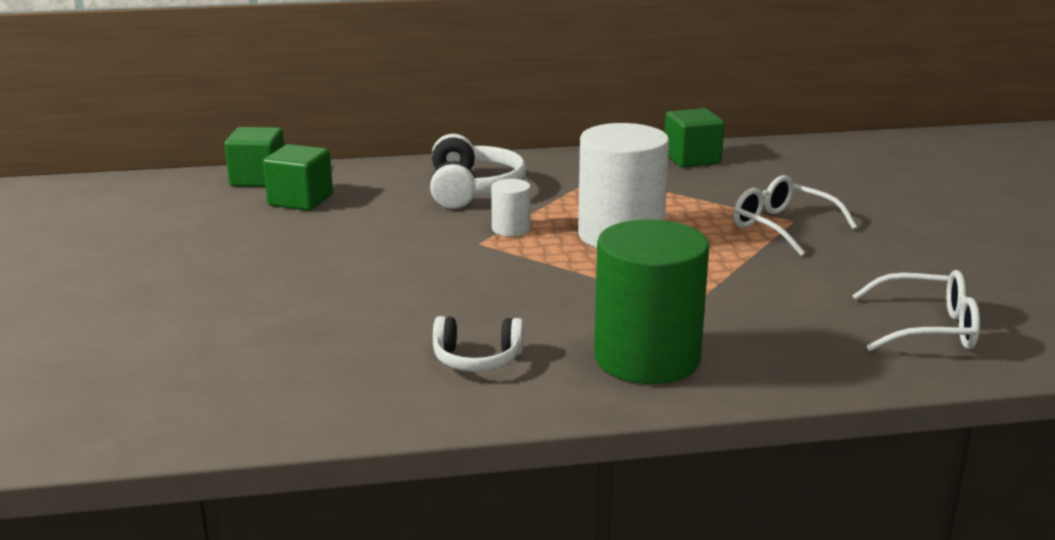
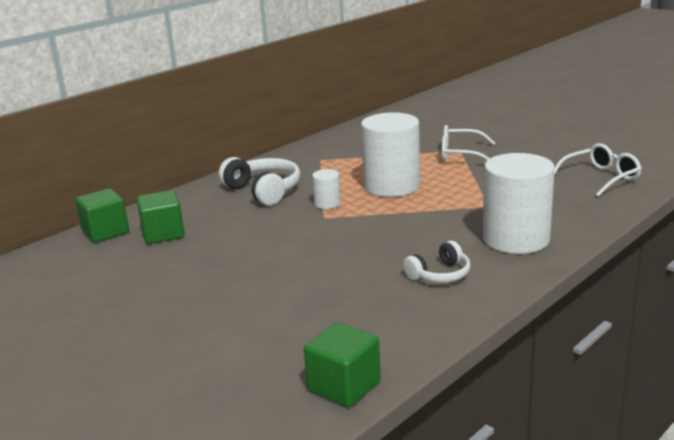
camera: 35 degrees left, 0 degrees up
green cylinder [594,219,709,384] -> white cylinder [483,153,555,254]
green cube [665,108,725,167] -> green cube moved to [304,322,381,408]

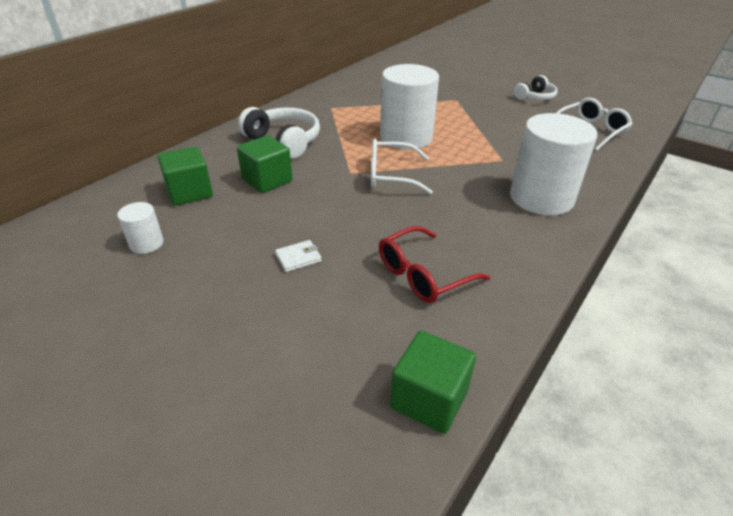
camera: 10 degrees left, 15 degrees up
green cube [75,188,129,243] -> green cube moved to [237,135,292,193]
white cylinder [312,169,341,209] -> white cylinder moved to [117,202,164,254]
white headphones [403,241,470,283] -> white headphones moved to [514,75,558,100]
white glasses [442,125,495,162] -> white glasses moved to [371,139,433,194]
none -> white wallet [275,240,322,272]
none -> red glasses [379,226,490,303]

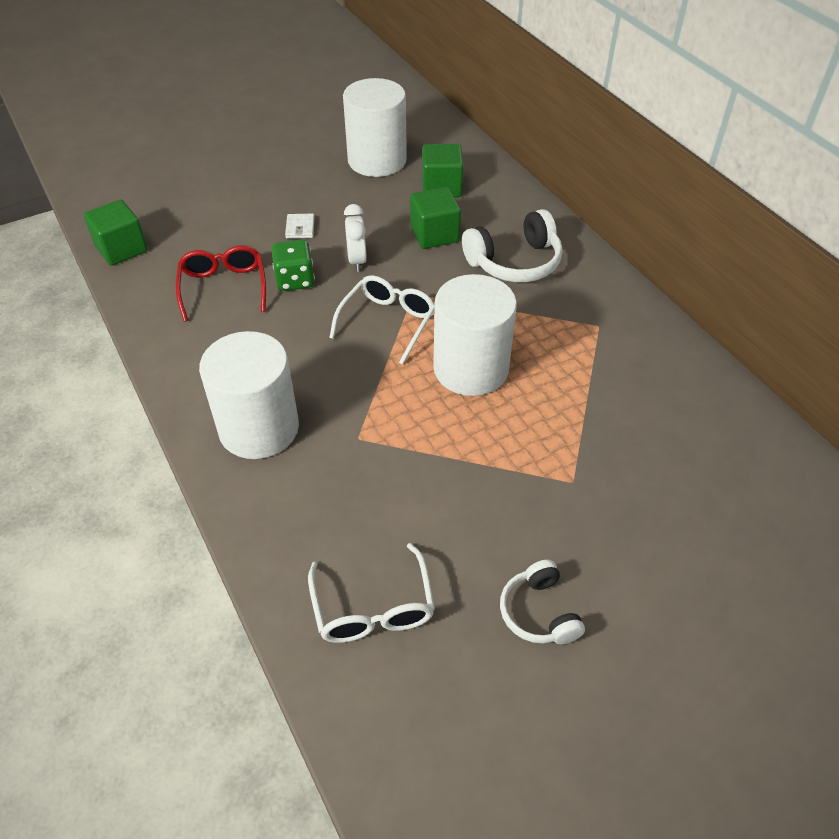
camera: 115 degrees right, 10 degrees up
white cylinder [117,202,164,254] -> white cylinder [343,78,407,177], size x2.19
none -> green dice [272,240,315,291]
none -> white clock [344,204,367,272]

